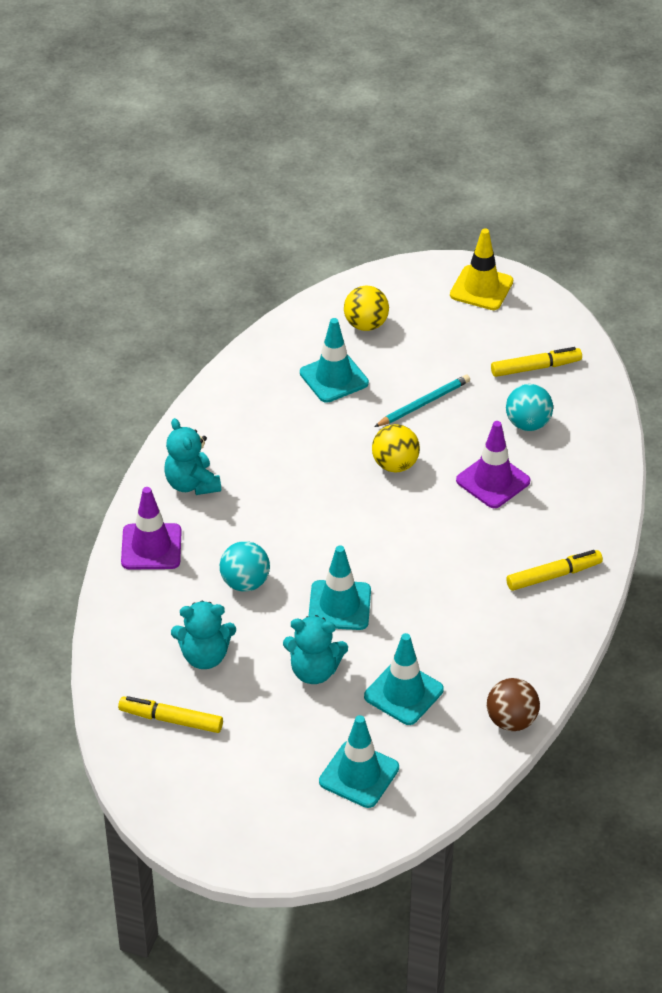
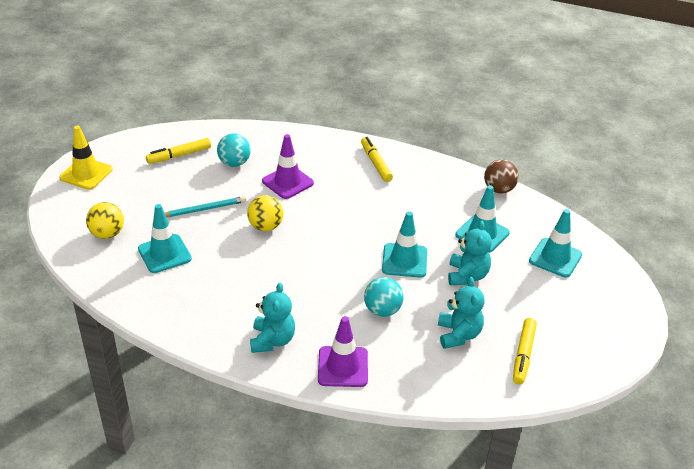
camera: 90 degrees left, 5 degrees down
turquoise teddy bear [164,418,221,495] -> turquoise teddy bear turned 60 degrees counterclockwise [250,283,295,353]
turquoise pencil [374,375,470,427] -> turquoise pencil turned 105 degrees clockwise [165,196,246,217]
yellow marker [491,347,582,377] -> yellow marker turned 105 degrees counterclockwise [146,138,211,164]

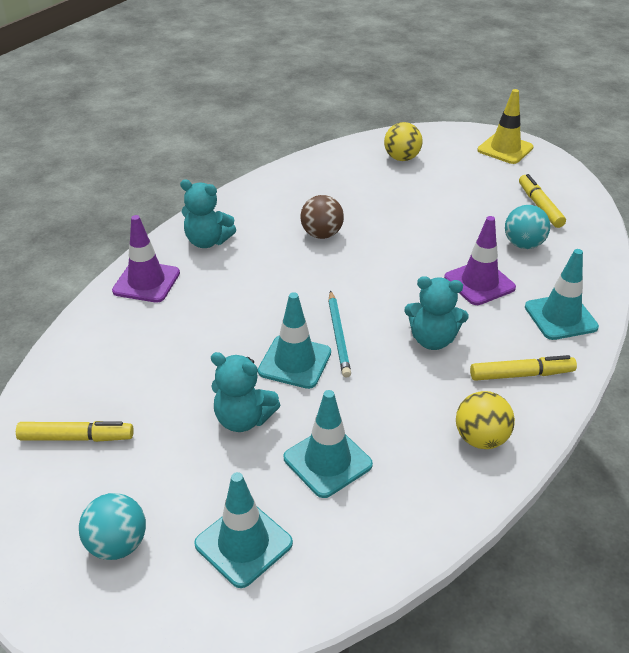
camera: 105 degrees right, 0 degrees up
turquoise traffic cone [138,204,192,273] -> turquoise traffic cone moved to [525,249,599,340]
turquoise pencil [165,196,246,217] -> turquoise pencil moved to [328,290,351,378]
yellow ball [247,195,283,231] -> yellow ball moved to [456,391,515,449]
turquoise ball [364,277,404,317] -> turquoise ball moved to [79,493,146,560]
turquoise teddy bear [438,277,484,349] -> turquoise teddy bear moved to [404,276,469,350]
brown ball [484,160,519,193] -> brown ball moved to [300,195,344,239]
yellow marker [513,318,537,385] -> yellow marker turned 150 degrees clockwise [16,421,134,442]

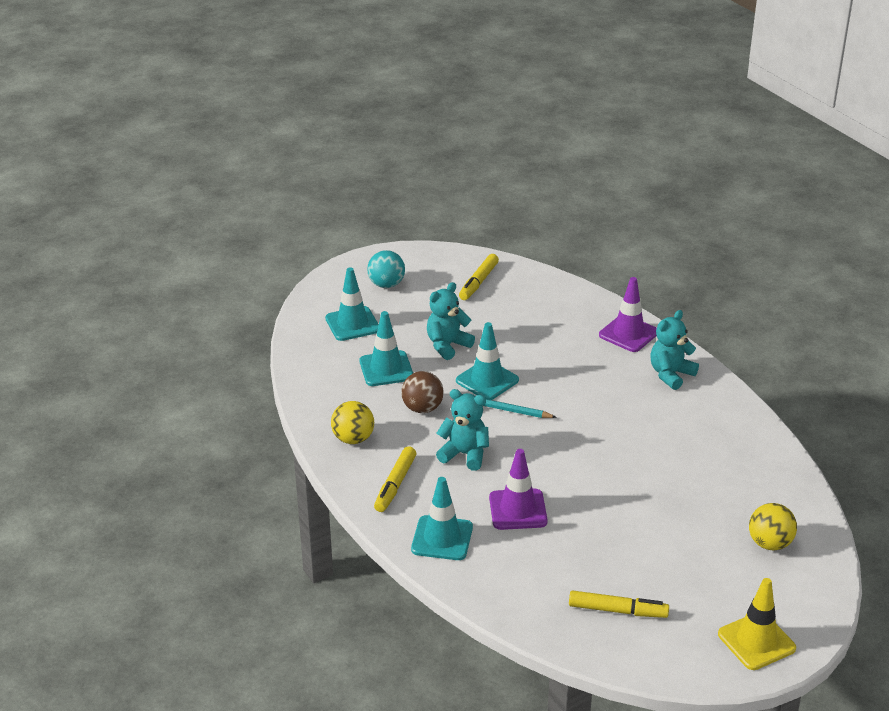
camera: 115 degrees right, 5 degrees down
brown ball [300,195,344,239] -> brown ball moved to [401,371,444,413]
turquoise teddy bear [404,276,469,350] -> turquoise teddy bear turned 75 degrees clockwise [436,389,489,471]
turquoise ball [505,205,550,249] -> none

